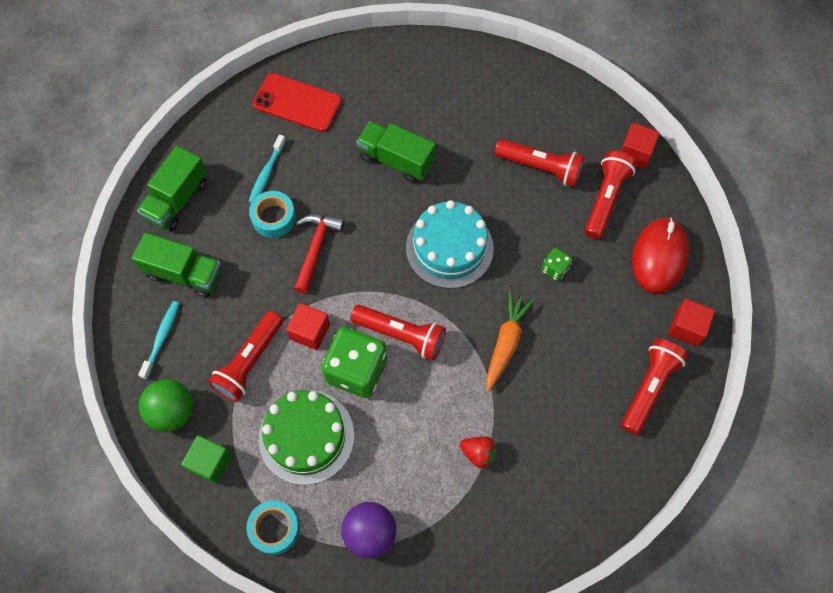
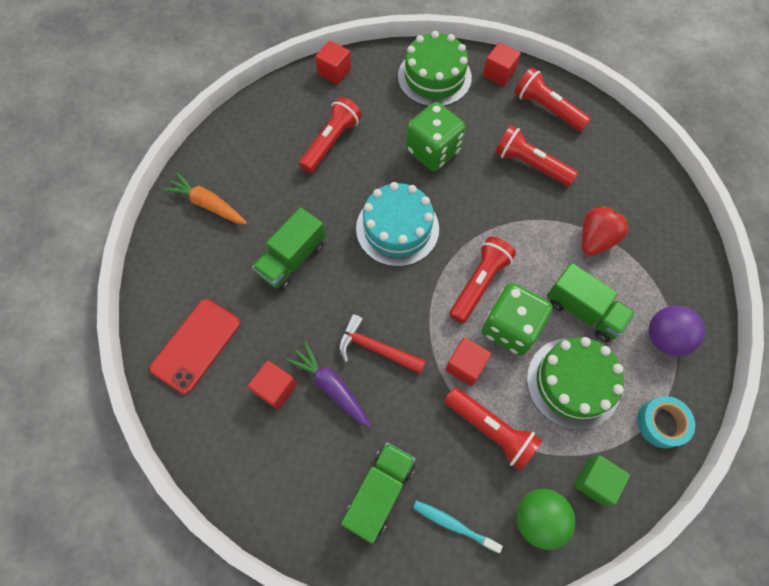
camera: 80 degrees left, 0 degrees up
green truck [137,146,207,231] -> green truck moved to [547,263,636,342]
turquoise toothbrush [248,135,286,203] -> red cube [248,360,297,410]
turquoise tape [249,191,296,238] -> purple carrot [286,342,371,428]
red strawberry [460,436,497,468] -> red strawberry [582,205,629,256], size x1.55
orange carrot [486,291,534,391] -> orange carrot moved to [162,172,247,224]
green dice [541,248,573,281] -> green dice [406,102,466,171], size x2.15
red flashlight [585,151,637,239] -> red flashlight moved to [495,125,578,186]
red mouse [632,218,689,294] -> green cake [398,31,472,106]

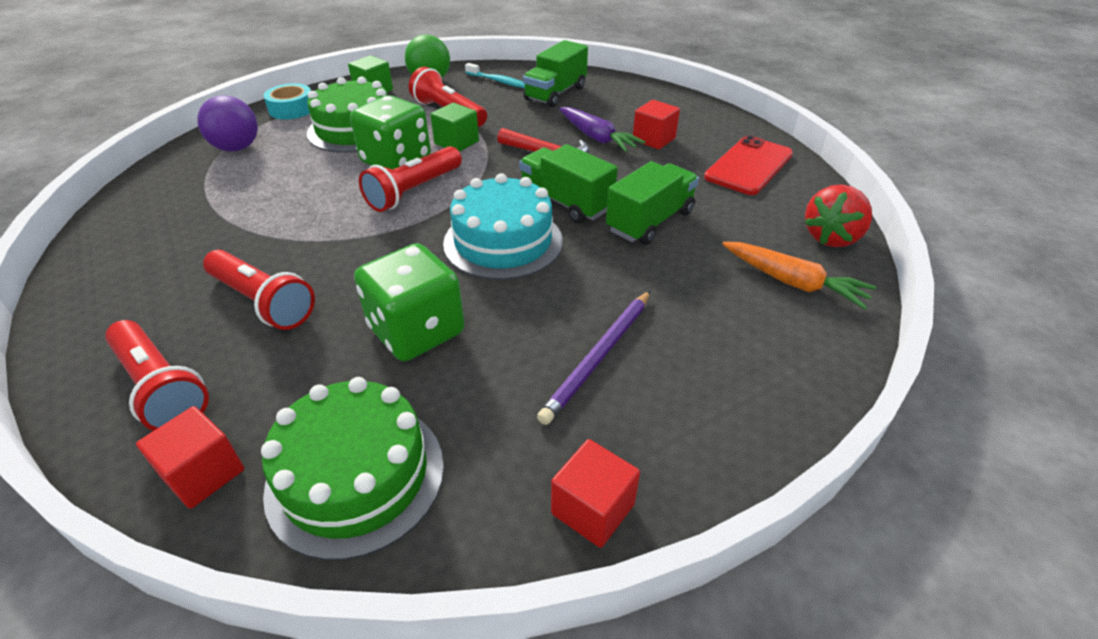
camera: 175 degrees left, 25 degrees down
red flashlight [299,97,362,173] -> purple pencil [537,290,651,425]
red cube [445,337,491,386] -> green cube [431,103,479,152]
green truck [547,263,636,342] -> green truck moved to [519,144,618,224]
red strawberry [582,205,629,256] -> red strawberry moved to [804,184,872,247]

